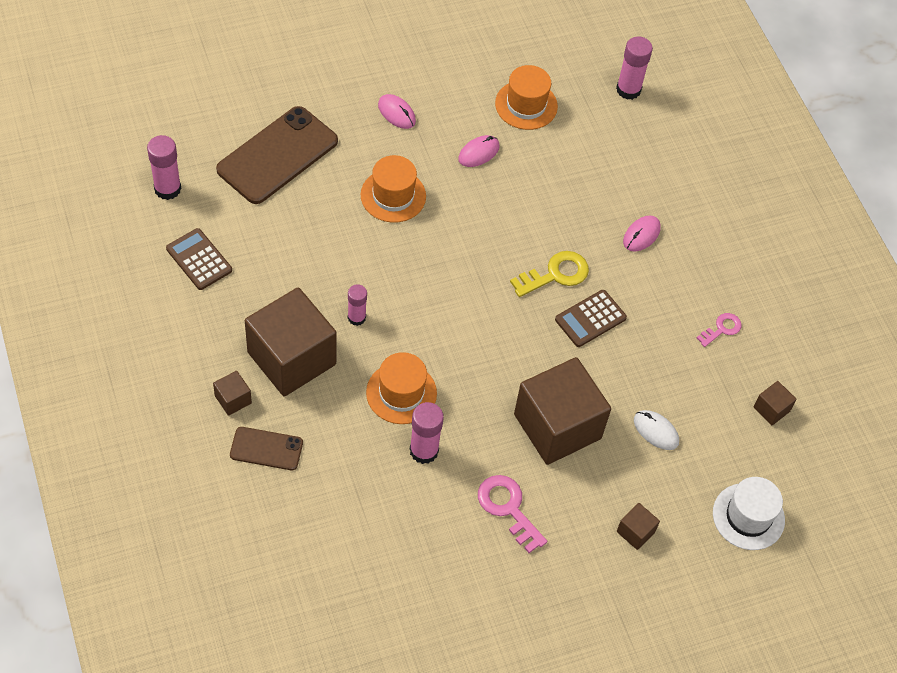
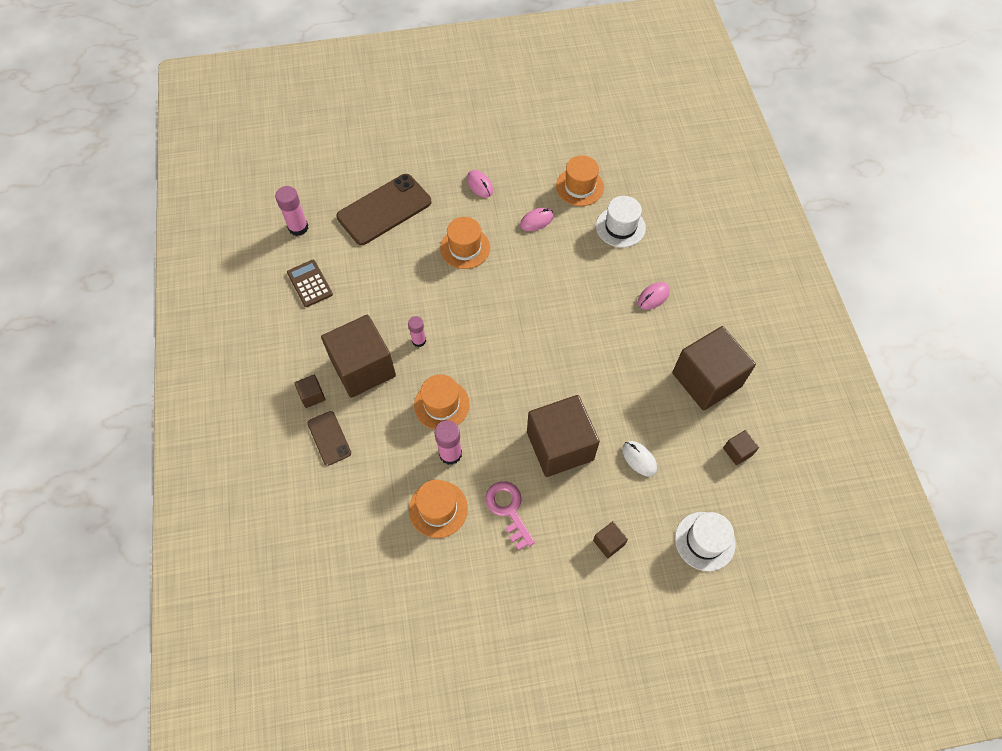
camera: 15 degrees right, 5 degrees up
brown phone [230,427,303,470] -> brown phone turned 45 degrees clockwise [307,411,351,466]
yellow key [510,251,589,297] -> none
brown calculator [555,290,627,347] -> none
pink glue stick [616,36,653,100] -> none
pink key [697,313,742,347] -> brown cube [672,326,756,411]
none -> orange hat [409,480,468,538]
none -> white hat [596,196,646,248]

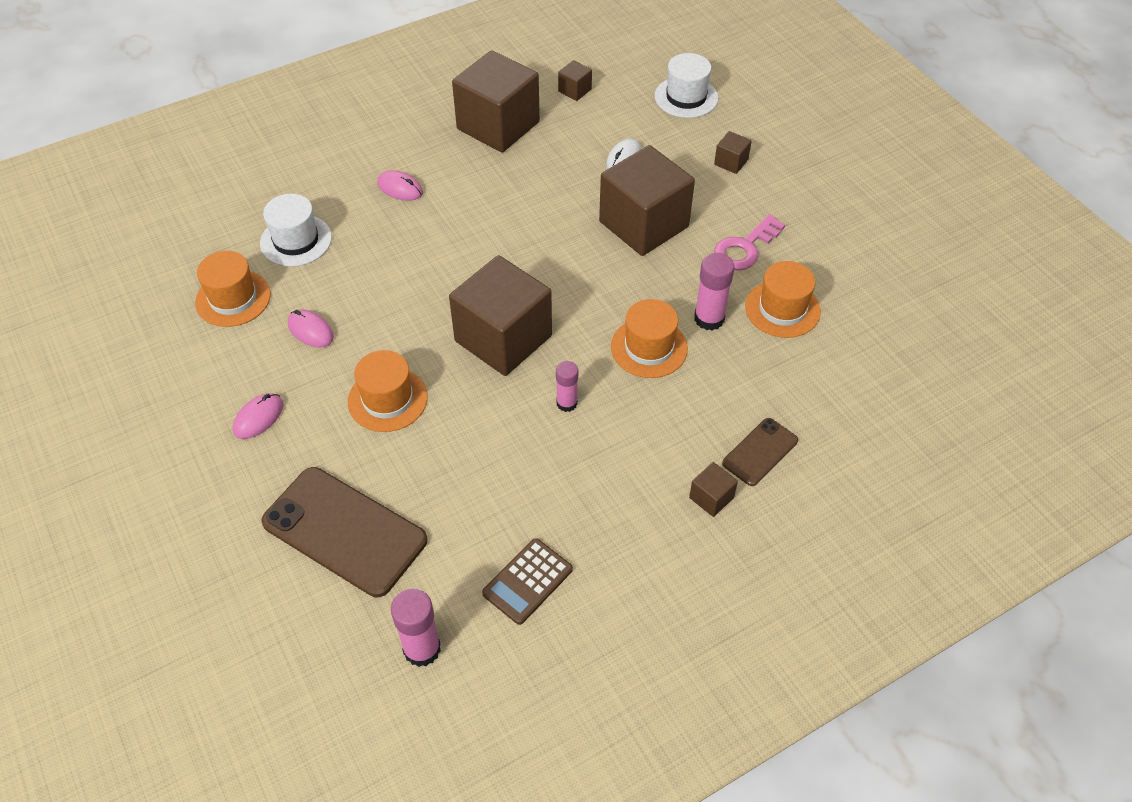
camera: 110 degrees left, 10 degrees down
brown cube [321,315,396,398] -> brown cube moved to [449,255,552,376]

